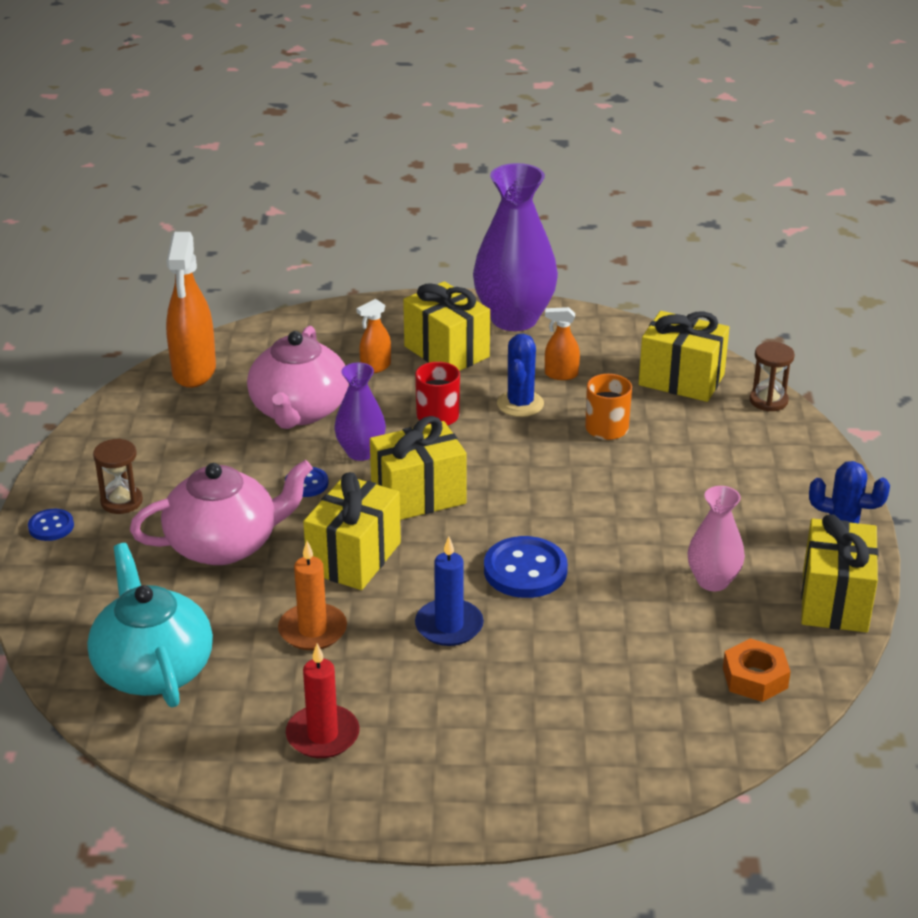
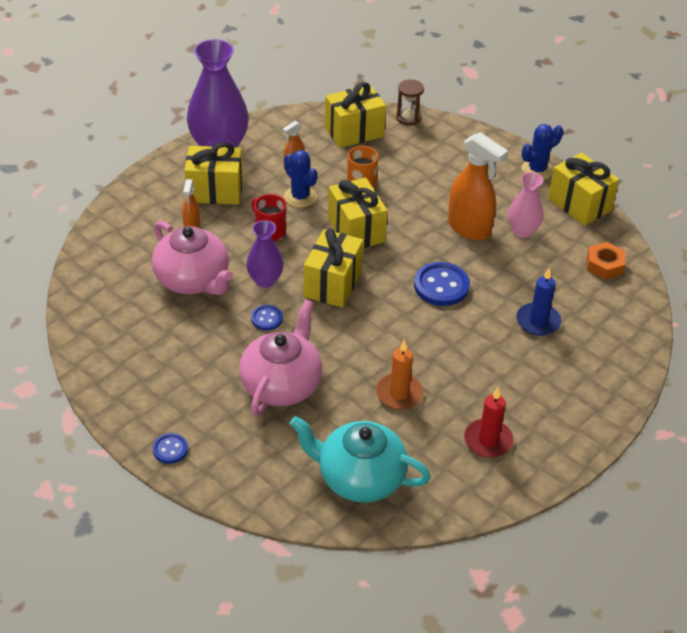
camera: 50 degrees left, 10 degrees up
brown hourglass [93,439,143,514] -> none
orange spray bottle [166,232,216,388] -> orange spray bottle moved to [448,132,508,240]
yellow gift [303,472,401,590] -> yellow gift moved to [328,177,387,248]
blue candle [415,537,484,646] -> blue candle moved to [516,267,561,336]

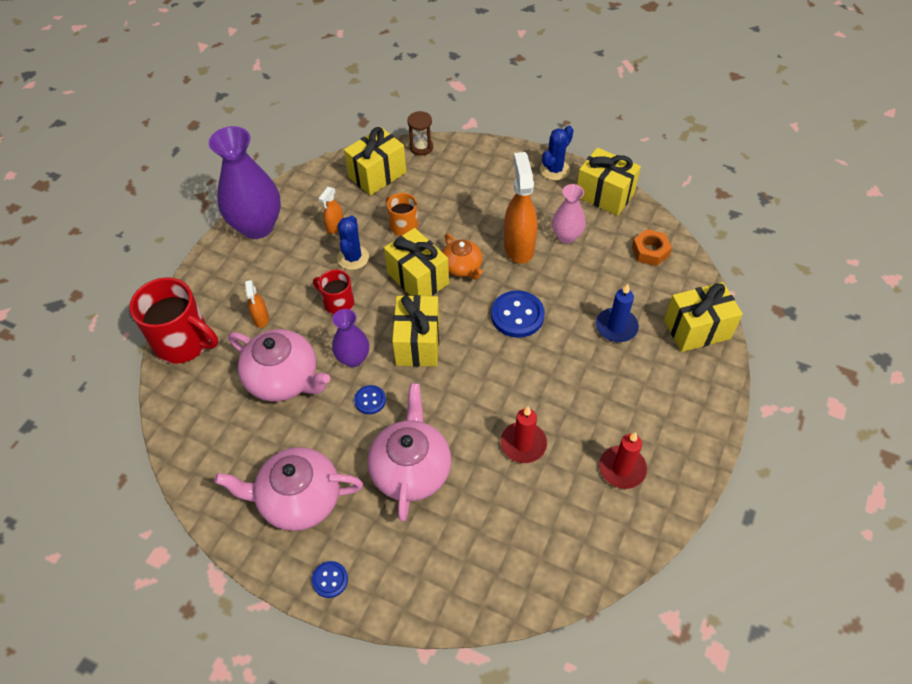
camera: 15 degrees left, 10 degrees up
yellow gift [184,142,243,205] -> yellow gift moved to [664,282,743,352]
blue cactus [284,150,317,207] -> blue cactus turned 60 degrees clockwise [337,215,369,270]
turquoise teapot [290,416,431,502] -> none
orange candle [376,339,423,410] -> red candle [501,406,547,463]
orange spray bottle [448,132,508,240] -> orange spray bottle turned 120 degrees counterclockwise [504,152,538,264]
none -> red mug [129,277,218,364]
none -> pink teapot [214,447,363,531]
none -> orange teapot [442,234,483,280]

